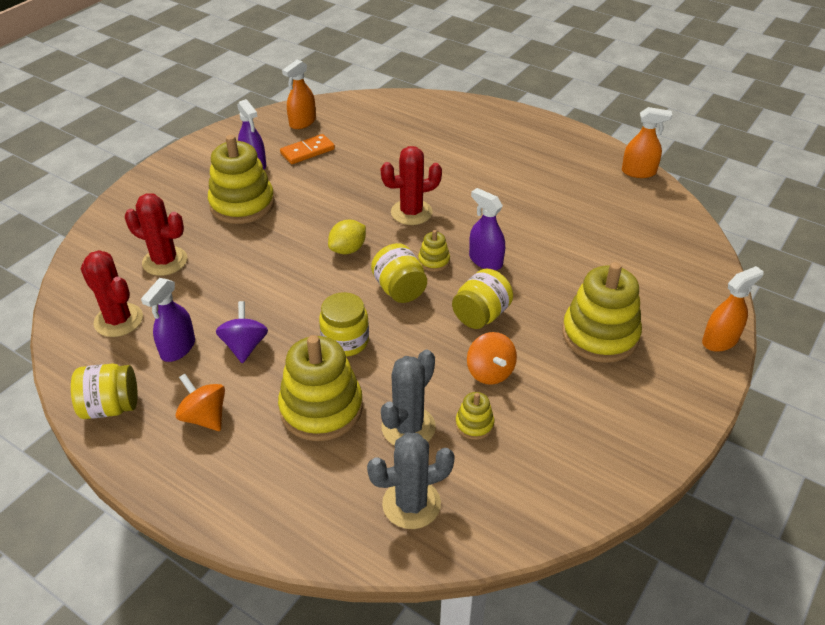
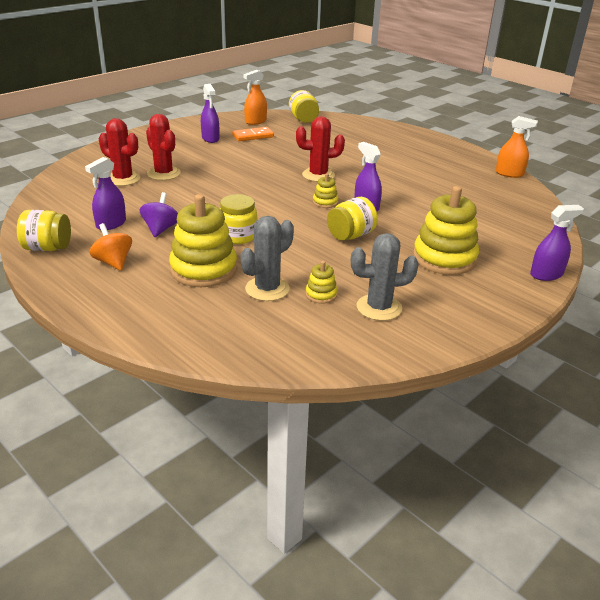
camera: 10 degrees right, 10 degrees down
red cactus [81,250,143,337] -> red cactus moved to [146,114,181,180]
yellow stacking toy [208,135,275,224] -> none
yellow lemon [328,220,366,254] -> none
grey cactus [367,433,455,529] -> grey cactus moved to [351,233,419,321]
yellow jar [371,243,427,303] -> yellow jar moved to [289,90,319,123]
orange spinning top [467,332,517,385] -> none
orange spray bottle [702,266,764,352] -> purple spray bottle [530,205,584,281]

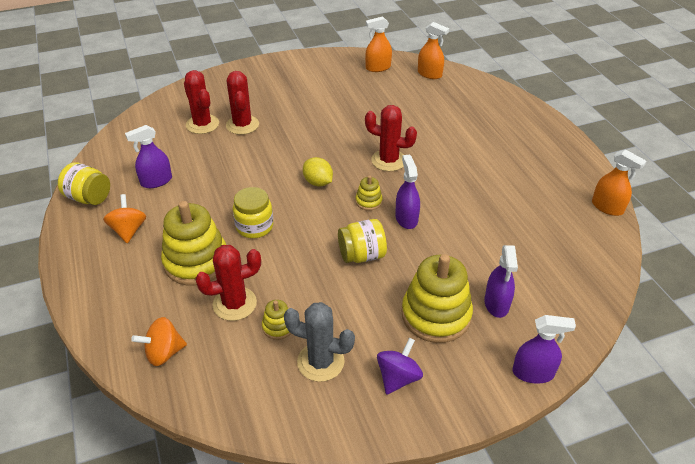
camera: 25 degrees right, 10 degrees up
purple spinning top [140,192,178,237] -> purple spinning top moved to [377,338,423,395]
purple spray bottle [201,84,220,143] -> purple spray bottle moved to [484,245,518,318]
orange domino [232,127,274,141] -> none
grey cactus [240,216,294,301] -> red cactus [195,245,261,321]
yellow jar [289,90,319,123] -> orange spray bottle [418,22,449,79]
none -> orange spinning top [131,317,187,366]
none -> yellow lemon [303,157,333,186]

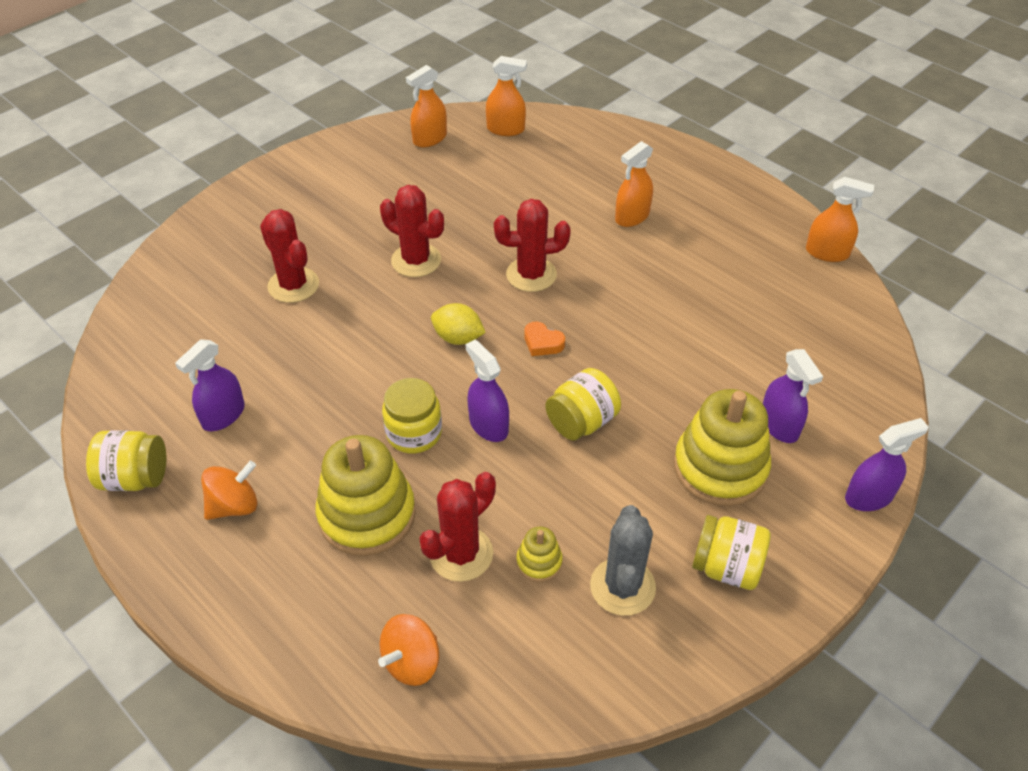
camera: 25 degrees left, 5 degrees up
orange spinning top [103,194,146,243] -> orange spinning top turned 90 degrees clockwise [201,461,257,520]
red cactus [184,70,219,134] -> red cactus moved to [380,185,444,277]
grey cactus [284,302,355,382] -> grey cactus turned 75 degrees counterclockwise [590,505,656,616]
yellow stacking toy [356,175,383,211] -> orange heart [524,322,565,356]
purple spinning top [377,338,423,395] -> yellow jar [692,515,771,590]
purple spray bottle [395,155,420,229] -> purple spray bottle moved to [466,340,509,442]
none -> orange spray bottle [615,141,653,227]

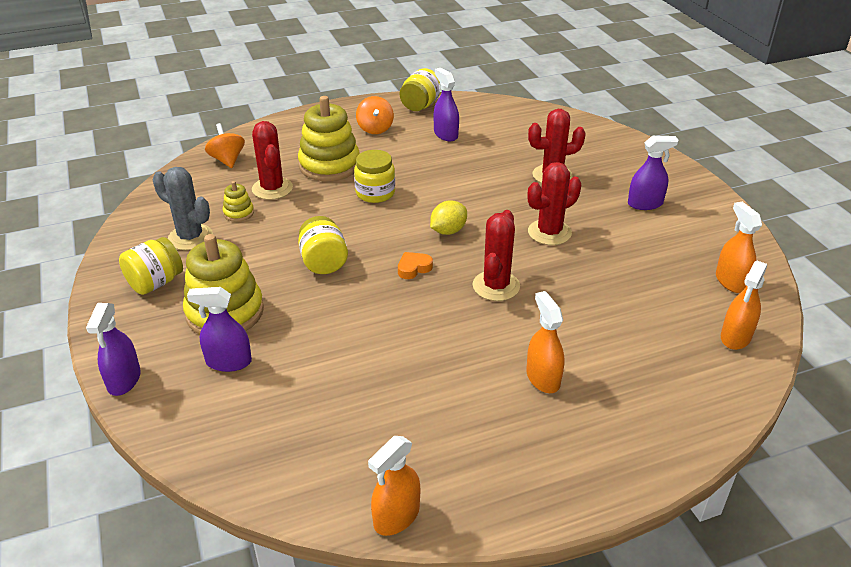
camera: 115 degrees right, 10 degrees down
purple spray bottle [466,340,509,442] -> purple spray bottle moved to [628,136,679,210]

